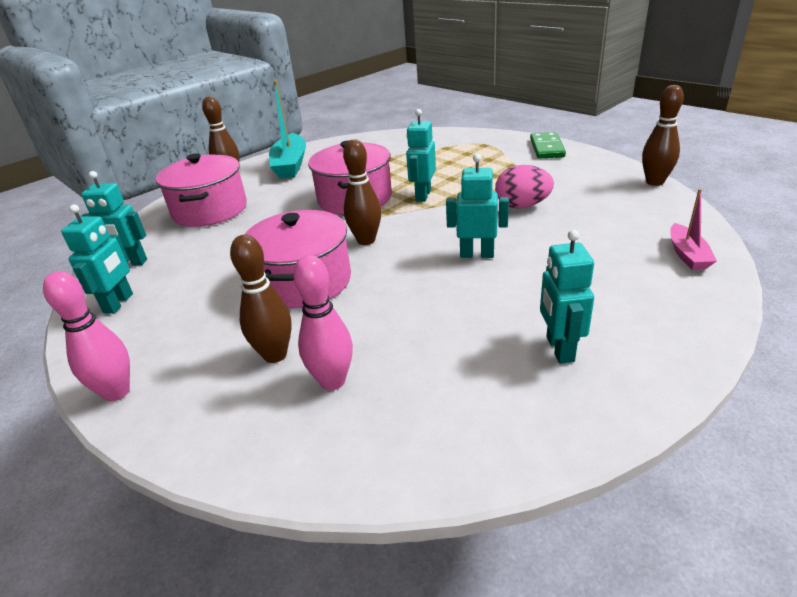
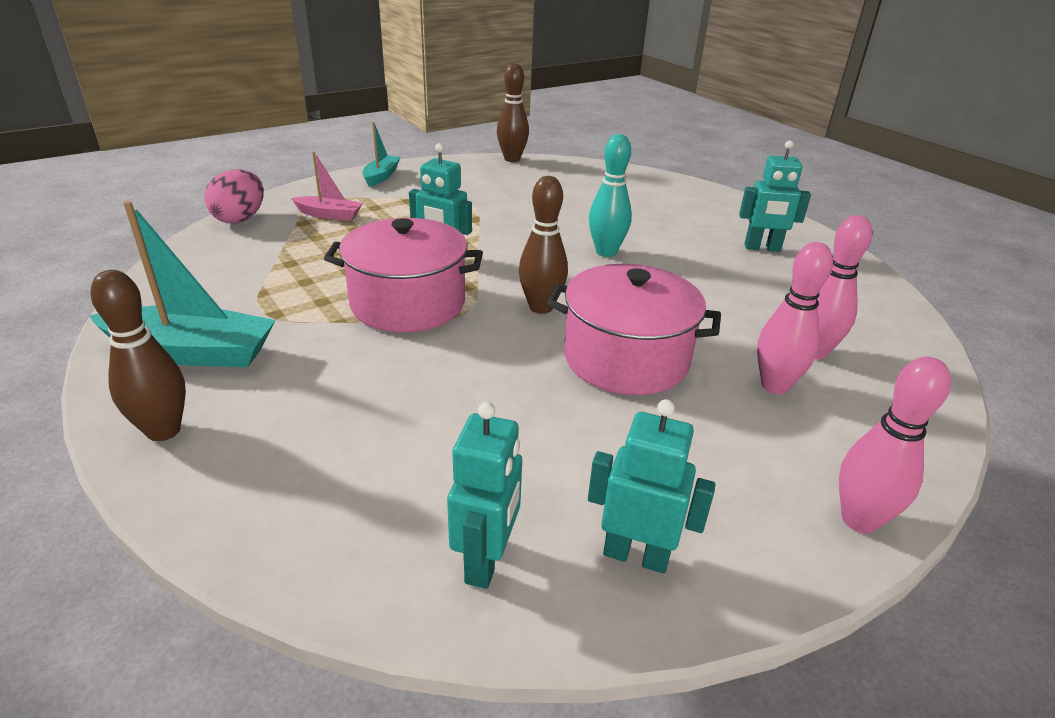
camera: 85 degrees left, 0 degrees up
pink pot [156,153,247,227] -> none
brown bowling pin [230,235,292,363] -> pink bowling pin [757,242,833,394]
turquoise robot [446,154,509,258] -> turquoise bowling pin [589,134,632,257]
pink egg [495,165,554,208] -> pink egg moved to [204,169,264,223]
green domino [530,132,566,159] -> turquoise boat [362,122,400,187]
pink boat [670,189,717,270] -> pink boat moved to [291,152,363,221]

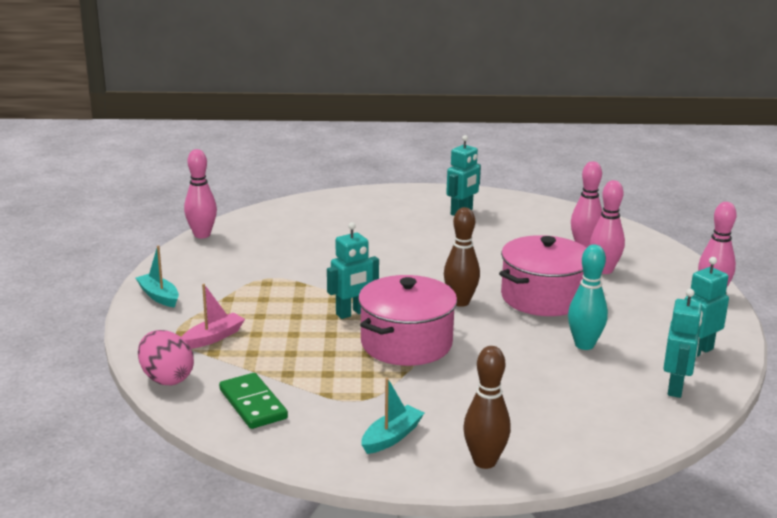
camera: 55 degrees left, 10 degrees down
turquoise boat [89,201,276,367] -> turquoise boat [362,378,424,454], size x0.56
turquoise robot [447,402,522,589] -> turquoise robot turned 60 degrees clockwise [664,289,703,398]
brown bowling pin [497,63,529,162] -> pink bowling pin [184,149,217,238]
turquoise bowling pin [589,134,632,257] -> turquoise bowling pin moved to [568,244,608,350]
none -> green domino [219,373,288,429]

